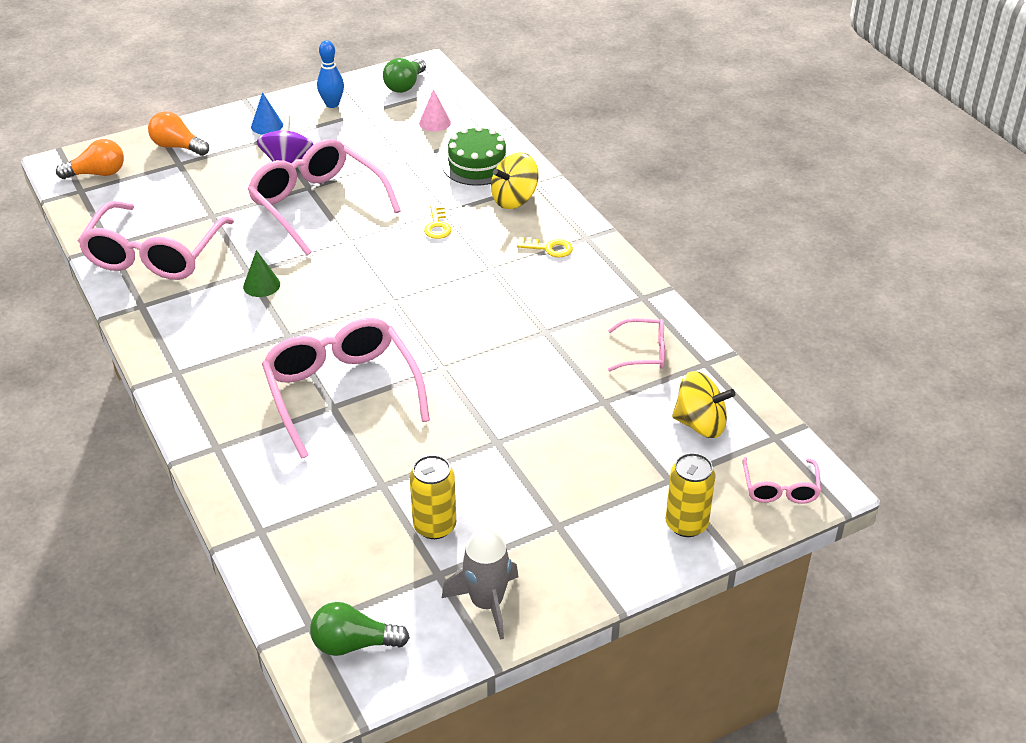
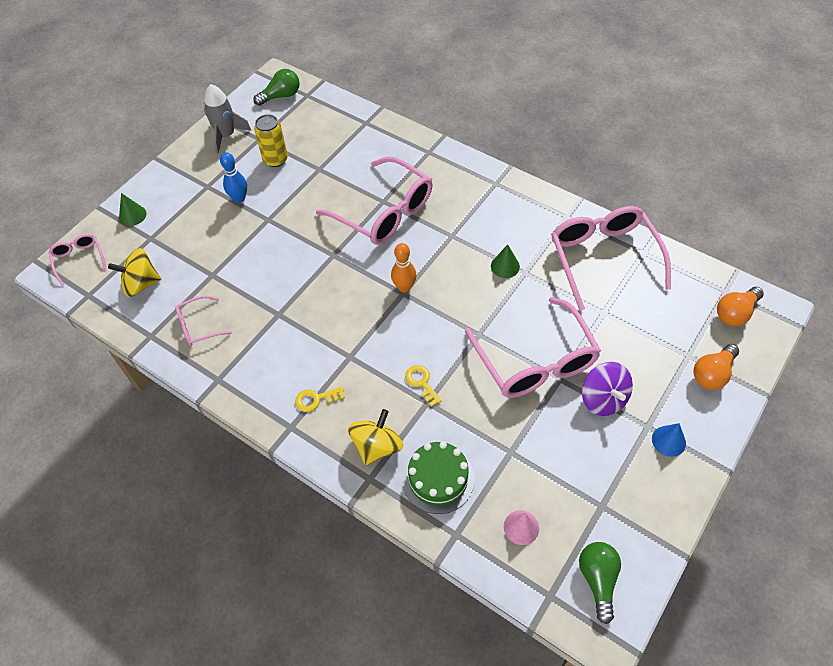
camera: 155 degrees right, 15 degrees up
orange light bulb [148,111,209,156] -> orange light bulb turned 135 degrees clockwise [693,344,739,390]
pink glasses [248,139,401,255] -> pink glasses turned 45 degrees clockwise [465,297,601,398]
blue bowling pin [317,40,344,108] -> blue bowling pin moved to [220,152,247,203]
yellow can [666,453,716,537] -> green cone [119,193,146,226]
none -> orange bowling pin [391,243,417,292]

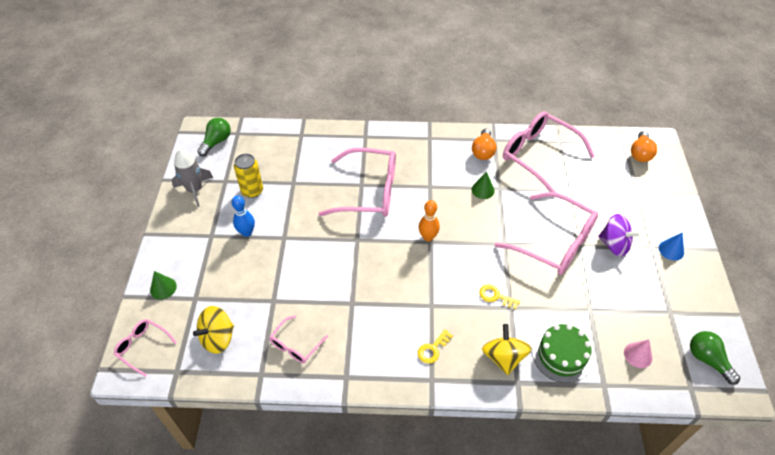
camera: 35 degrees left, 5 degrees down
orange light bulb [693,344,739,390] -> orange light bulb moved to [472,129,496,160]

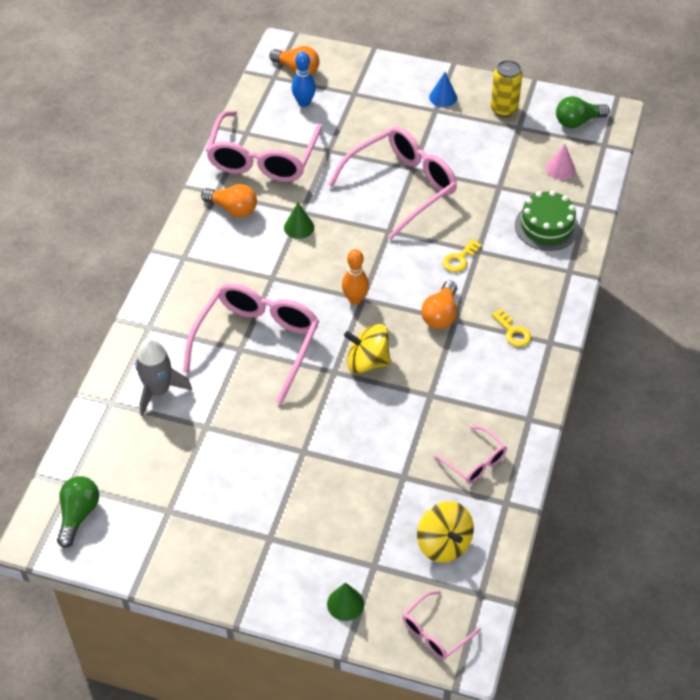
camera: 75 degrees left, 0 degrees up
grey rocket [172,149,213,207] -> grey rocket moved to [135,338,192,416]
green light bulb [197,118,231,156] -> green light bulb turned 60 degrees clockwise [57,476,99,548]
blue bowling pin [232,195,255,237] -> blue bowling pin moved to [292,52,316,107]
yellow can [234,154,263,198] -> yellow can moved to [491,60,523,117]
yellow spinning top [482,324,532,375] -> yellow spinning top moved to [344,324,391,374]
pink glasses [503,111,595,193] -> pink glasses turned 45 degrees counterclockwise [206,111,322,182]
purple spinning top [598,214,641,257] -> none
none -> orange light bulb [421,281,457,329]

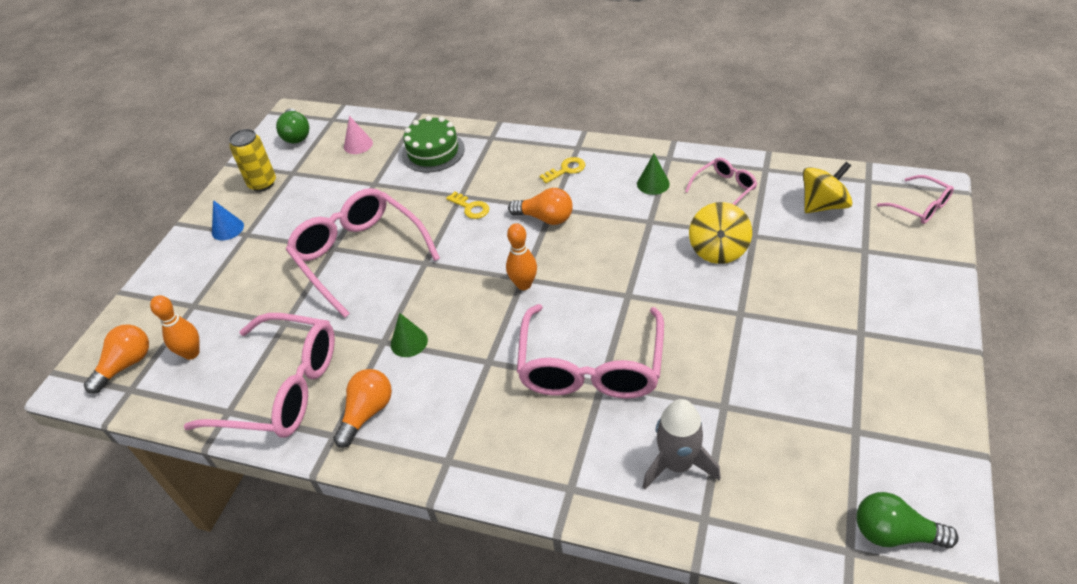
camera: 85 degrees left, 5 degrees down
pink glasses [183,283,319,404] -> pink glasses turned 105 degrees counterclockwise [517,304,664,399]
blue bowling pin [292,52,316,107] -> orange bowling pin [150,295,200,360]
green cone [327,582,364,621] -> green cone moved to [637,154,670,195]
yellow spinning top [344,324,391,374] -> yellow spinning top moved to [689,202,752,264]

